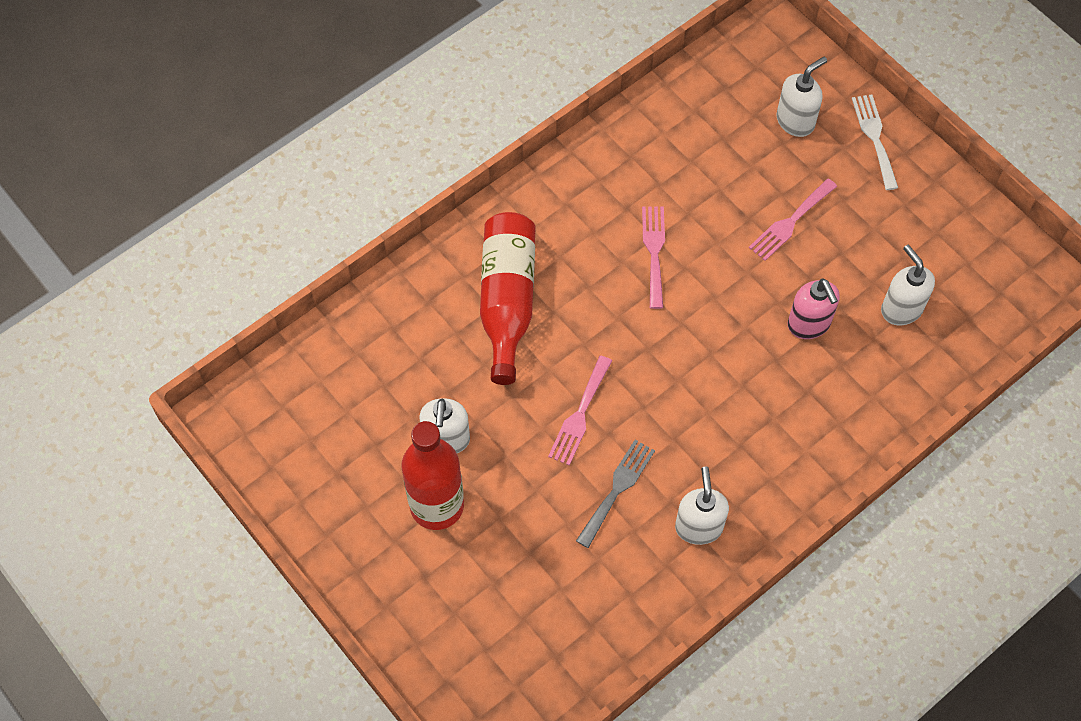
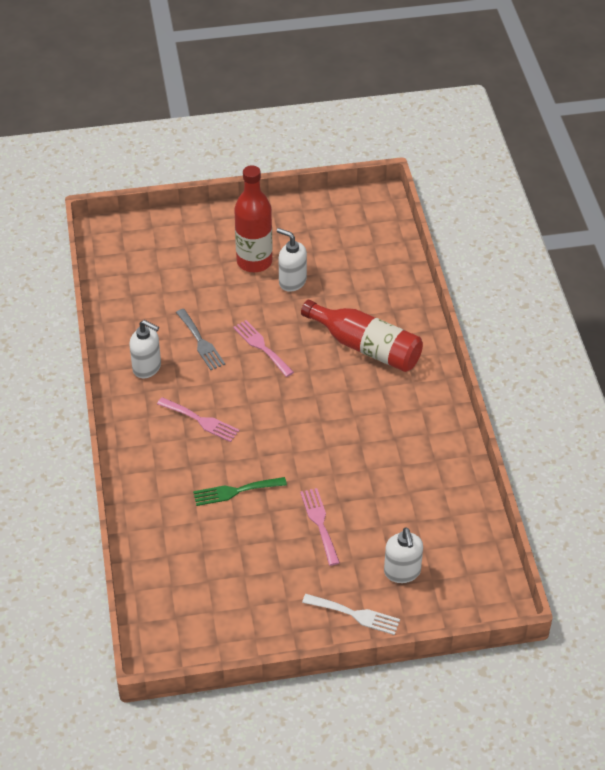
camera: 120 degrees right, 15 degrees down
pink fork [642,206,665,309] -> pink fork moved to [157,397,240,442]
pink soap dispenser [788,279,840,339] -> green fork [193,477,287,506]
white soap dispenser [881,245,935,325] -> none

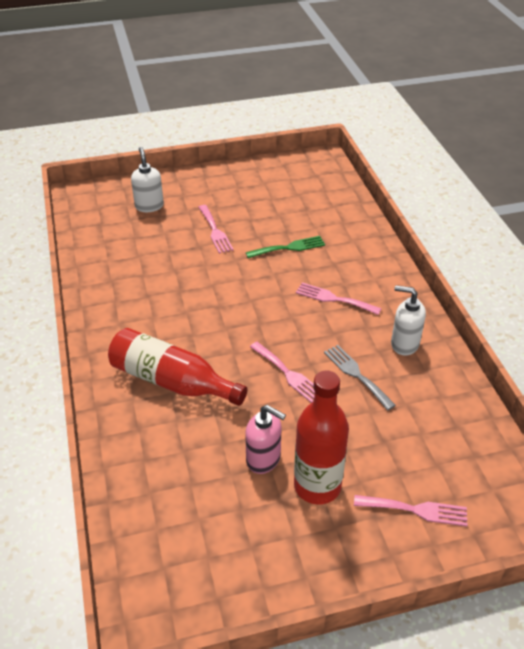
camera: 175 degrees right, 5 degrees down
white soap dispenser [277,228,307,292] -> pink soap dispenser [245,405,286,474]
white fork [302,594,400,635] -> none
none -> pink fork [354,495,467,527]

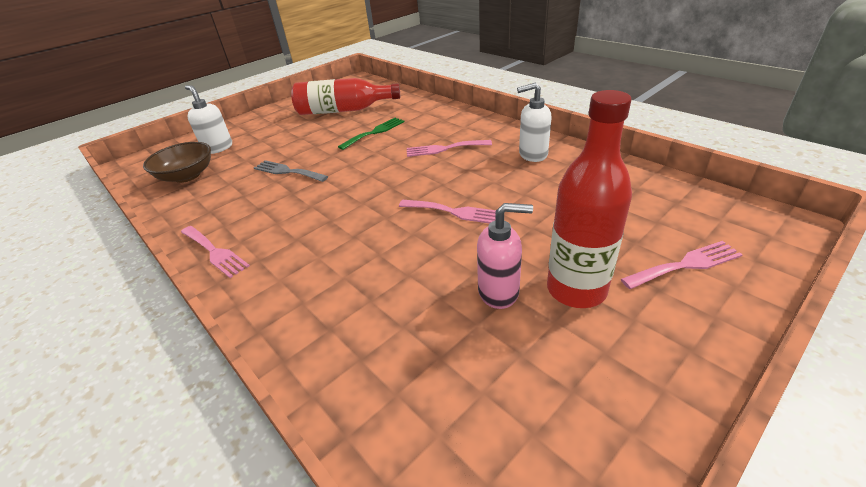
camera: 25 degrees left, 5 degrees down
red bottle [108,328,247,406] -> red bottle moved to [291,78,400,115]
pink fork [198,205,234,254] -> pink fork moved to [181,226,250,278]
grey fork [324,345,396,411] -> grey fork moved to [254,160,328,182]
none -> brown bowl [143,142,211,183]

